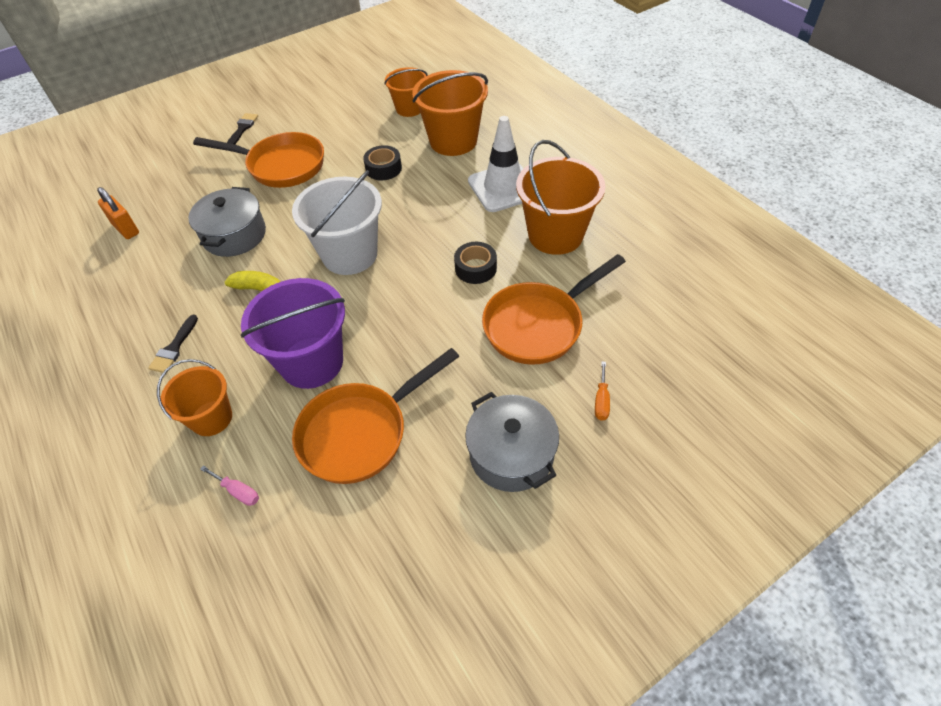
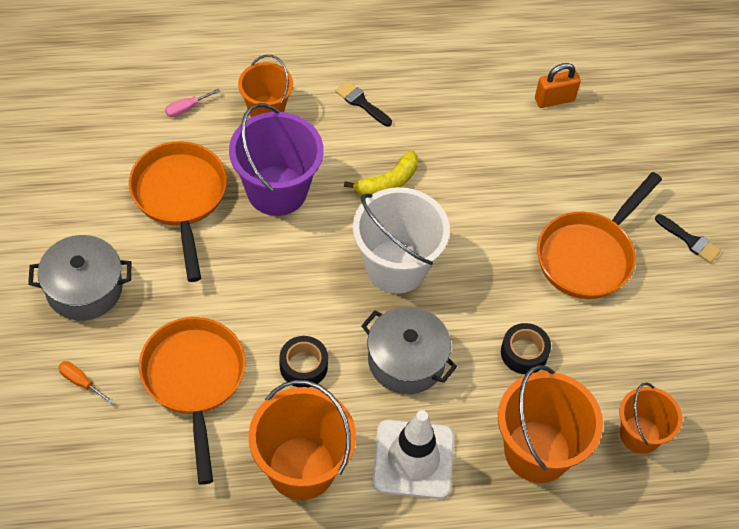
camera: 110 degrees right, 5 degrees up
grey pot [188,187,266,257] -> grey pot moved to [361,307,457,394]

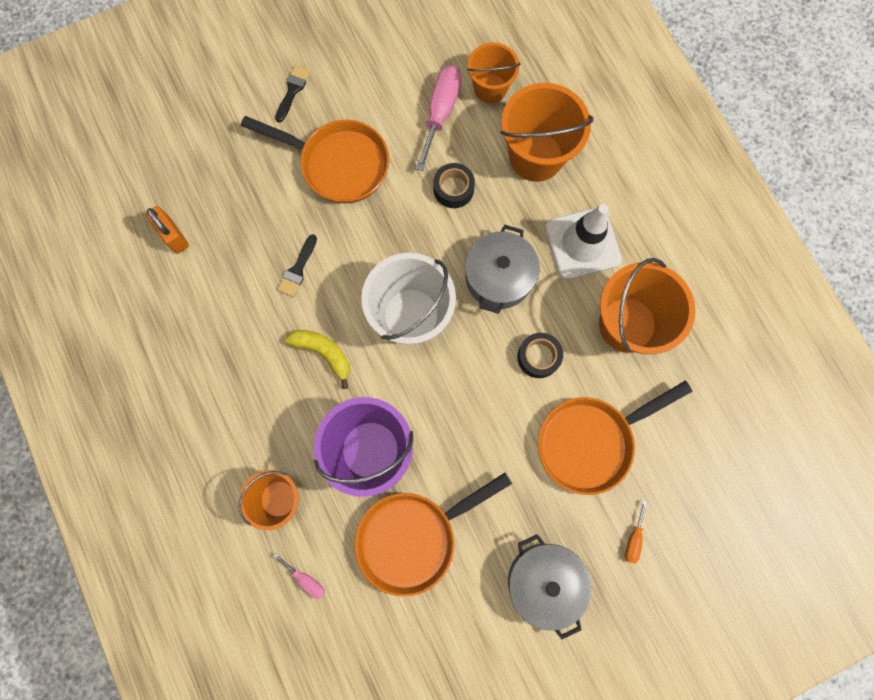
camera: 105 degrees left, 20 degrees up
black brush [335,80,392,127] -> black brush moved to [277,234,317,297]
none -> pink screwdriver [415,66,462,171]

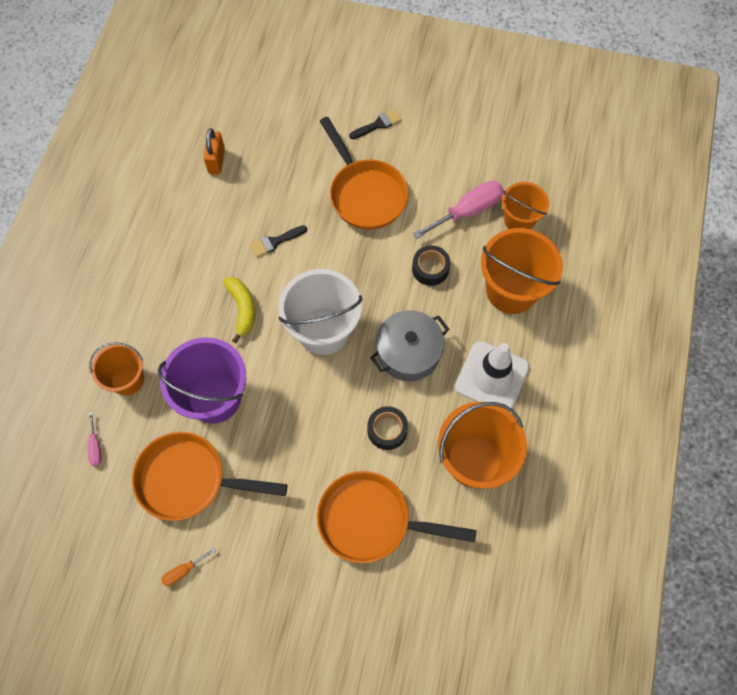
camera: 40 degrees right, 10 degrees down
grey pot [508,534,591,639] -> none
orange screwdriver [625,500,647,564] -> orange screwdriver moved to [161,548,216,586]

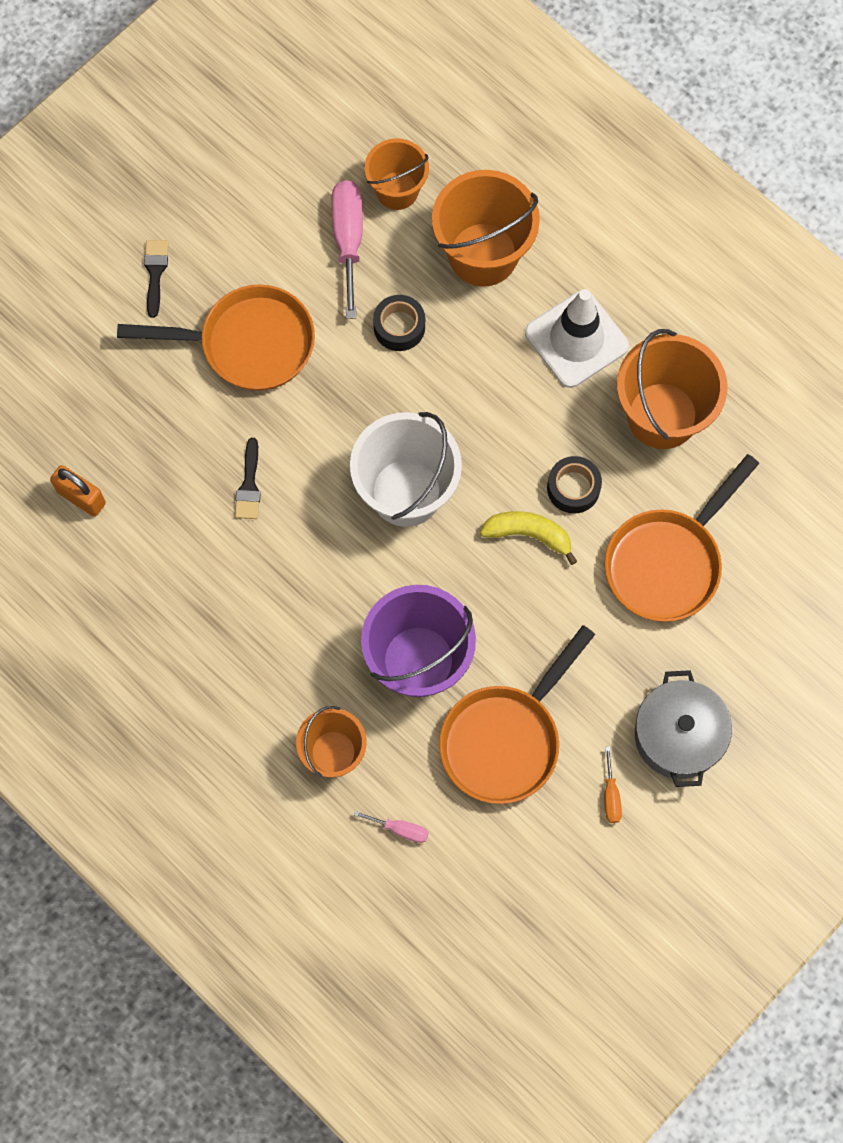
camera: 60 degrees left, 5 degrees up
yellow banana [223,277,255,343] -> yellow banana moved to [480,511,577,565]
grey pot [370,310,450,381] -> grey pot moved to [635,670,732,787]

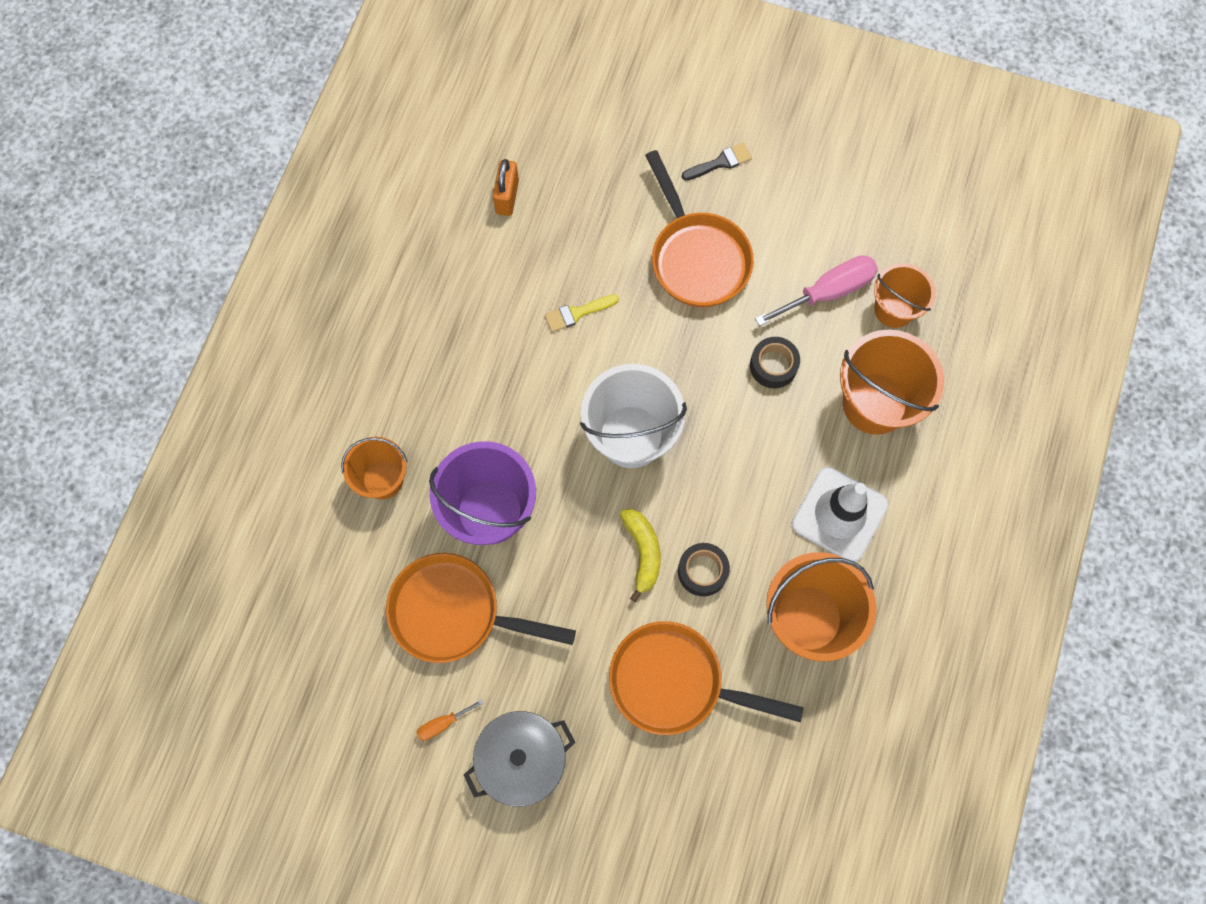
camera: 65 degrees right, 0 degrees up
black brush [235,438,261,519] -> yellow brush [545,294,619,332]
pink screwdriver [354,811,429,843] -> none

